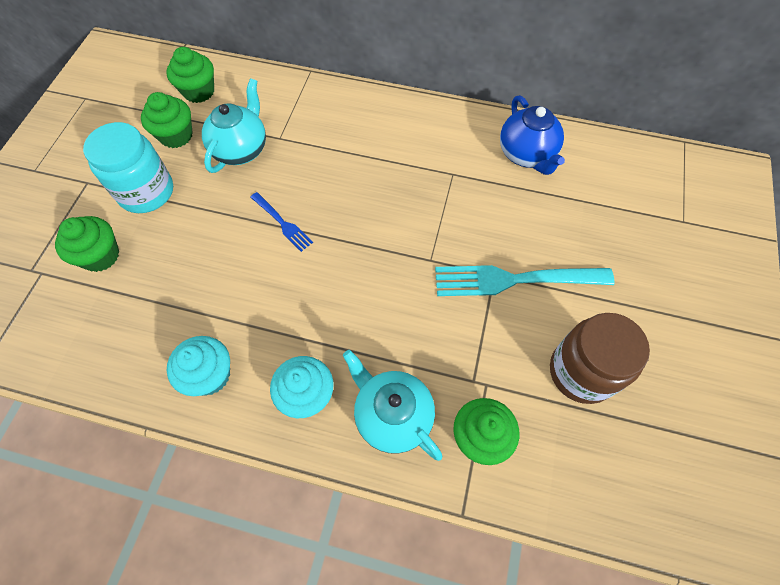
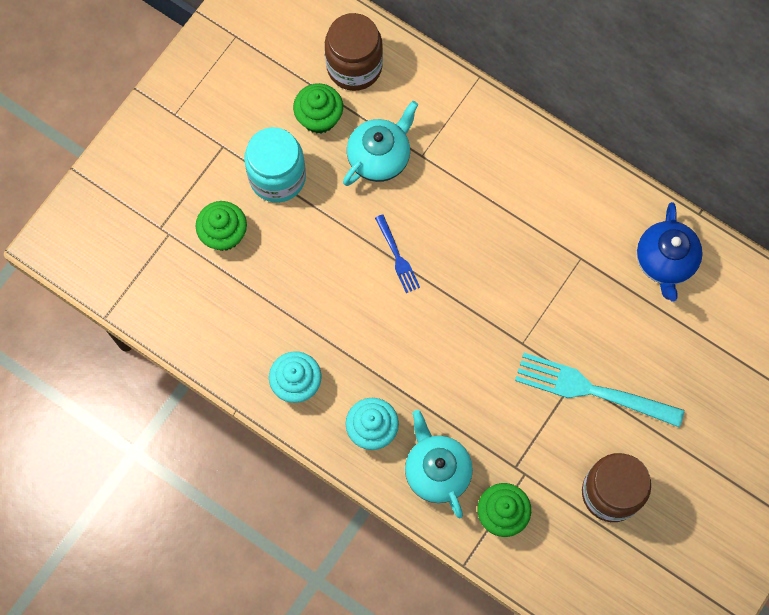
camera: 20 degrees right, 10 degrees up
green cupcake [167,47,214,103] -> brown jar [325,13,383,91]

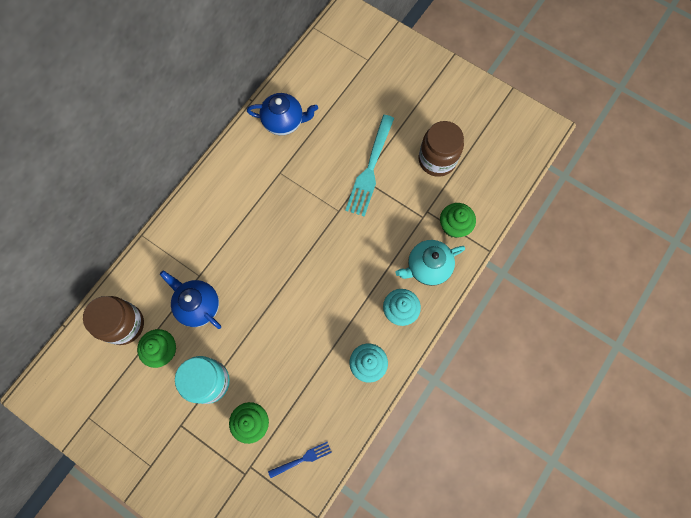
camera: 90 degrees left, 0 degrees up
turquoise teapot [343,101,418,186] -> blue teapot [160,270,221,329]
blue fork [375,214,420,293] -> blue fork moved to [268,442,332,478]

